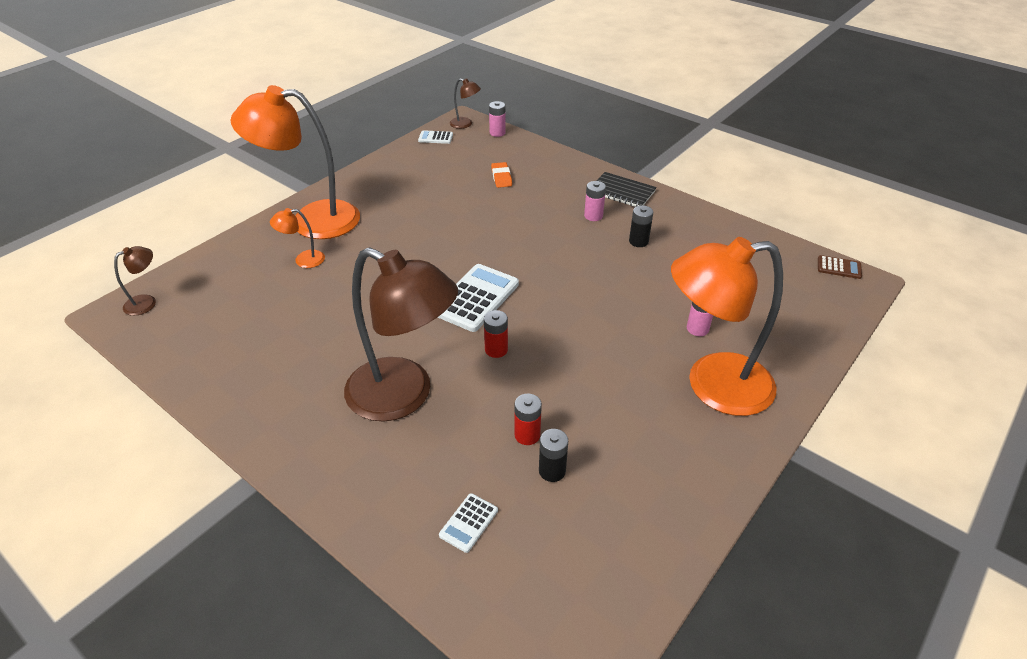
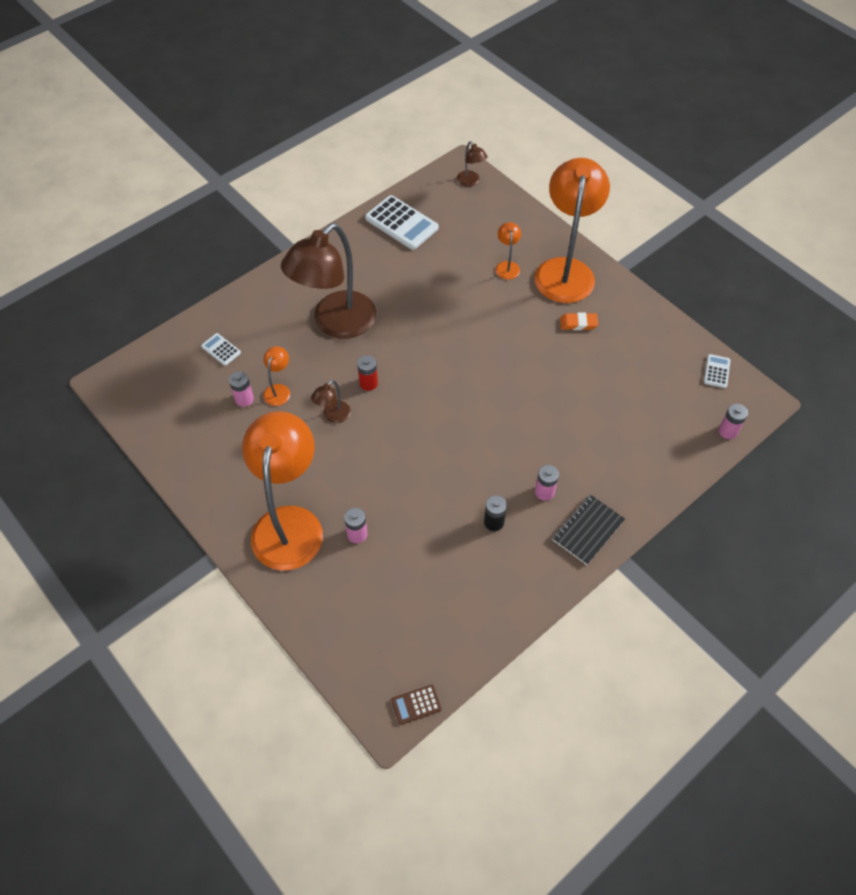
camera: 100 degrees right, 15 degrees up
white calculator [438,264,519,332] -> white calculator moved to [365,195,439,250]
brown lamp [450,78,481,129] -> brown lamp moved to [311,380,351,423]
orange eraser [491,162,512,188] -> orange eraser moved to [560,313,598,330]
red battery [514,394,542,445] -> orange lamp [263,346,290,406]
black battery [539,429,568,482] -> pink battery [229,371,254,407]
brown calculator [818,255,862,279] -> brown calculator turned 45 degrees clockwise [391,685,442,725]

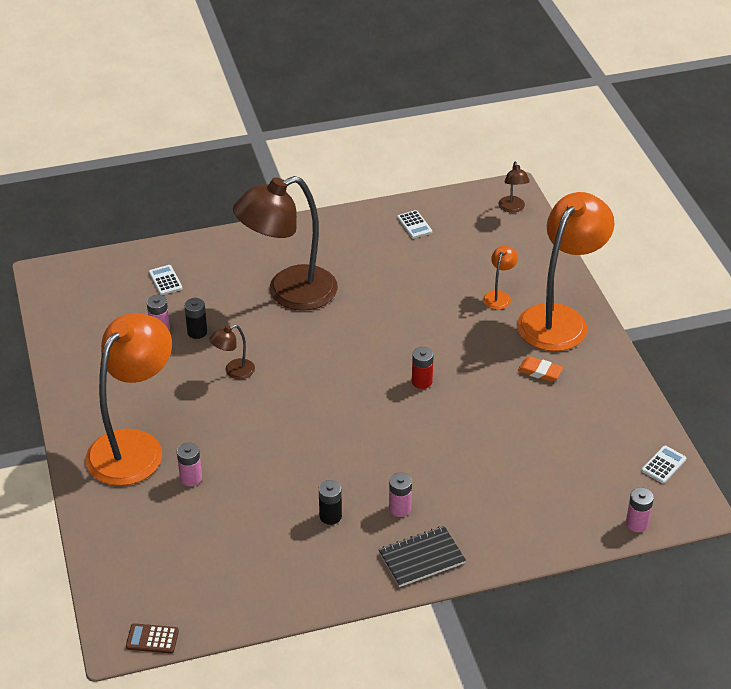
camera: 25 degrees right, 15 degrees down
orange lamp [263,346,290,406] -> black battery [184,298,207,339]
red battery [357,355,378,391] -> red battery moved to [412,347,434,389]
white calculator [365,195,439,250] -> white calculator [397,210,432,238], size x0.50

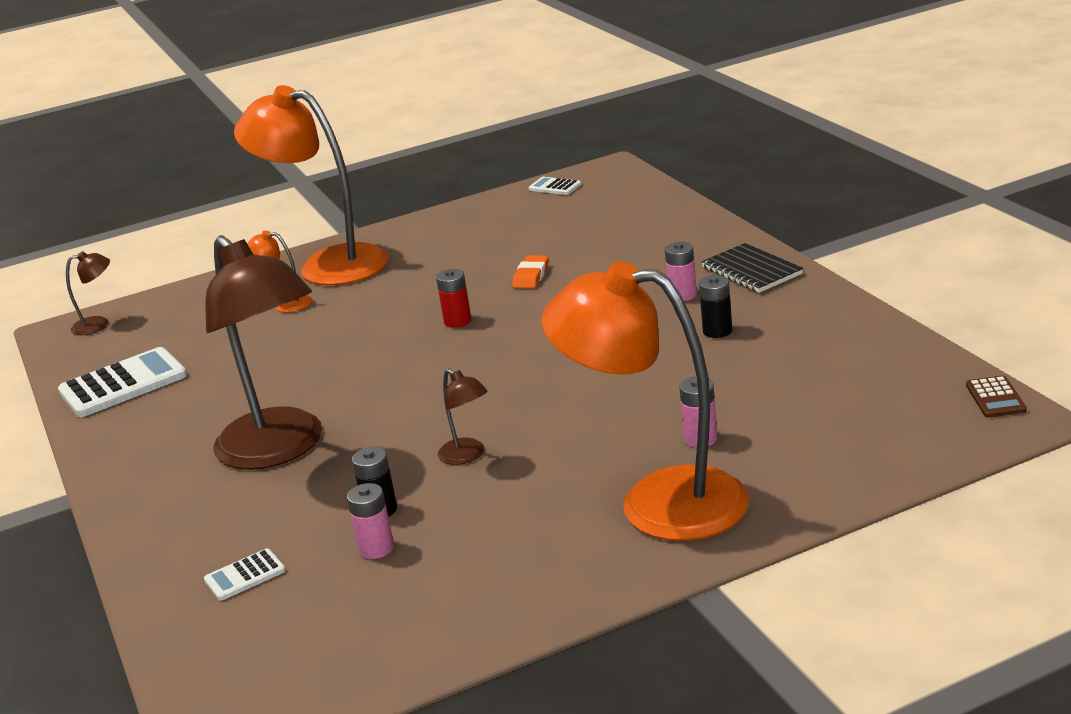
camera: 95 degrees left, 15 degrees down
white calculator [397,210,432,238] -> white calculator [58,347,187,417], size x2.00
orange eraser [518,357,563,382] -> orange eraser moved to [512,255,549,288]
pink battery [626,487,654,532] -> none

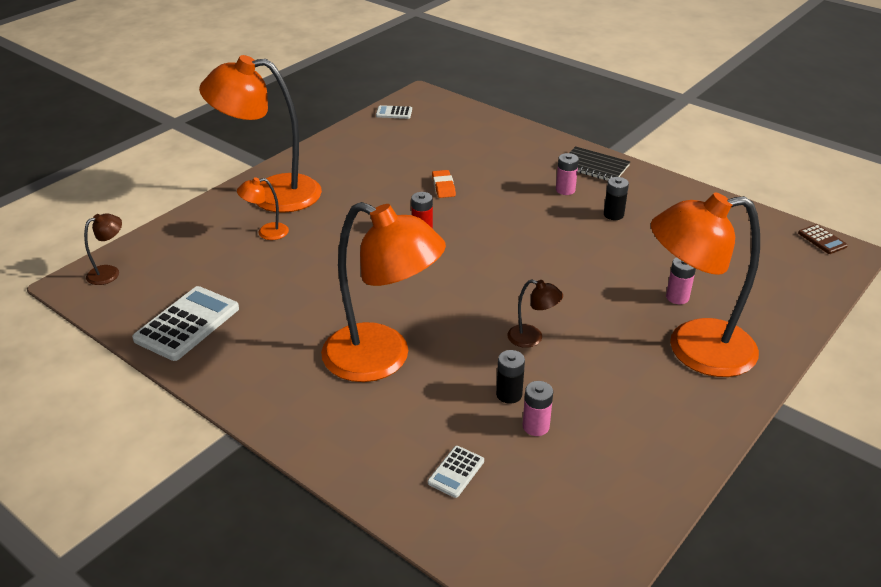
camera: 30 degrees left, 10 degrees up
brown lamp [205,235,322,470] -> orange lamp [321,202,446,382]

